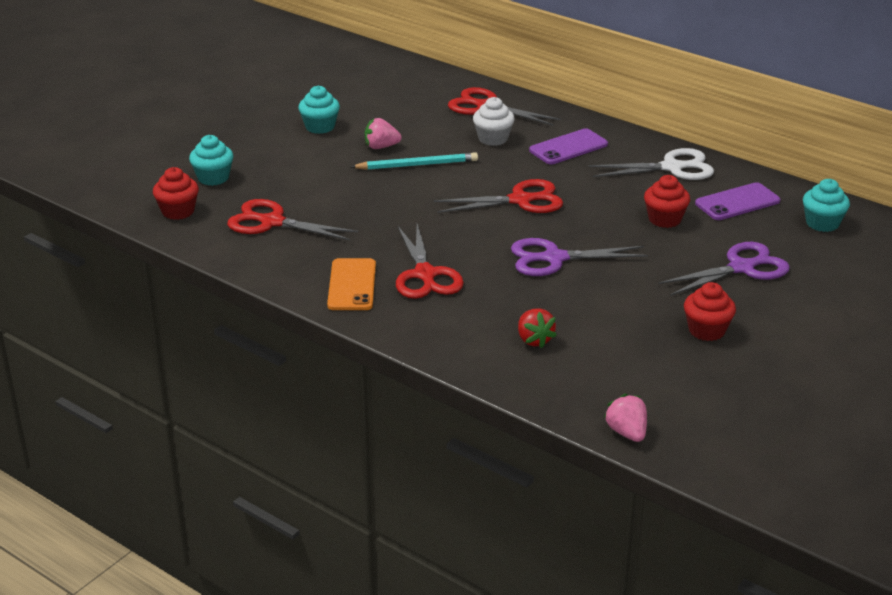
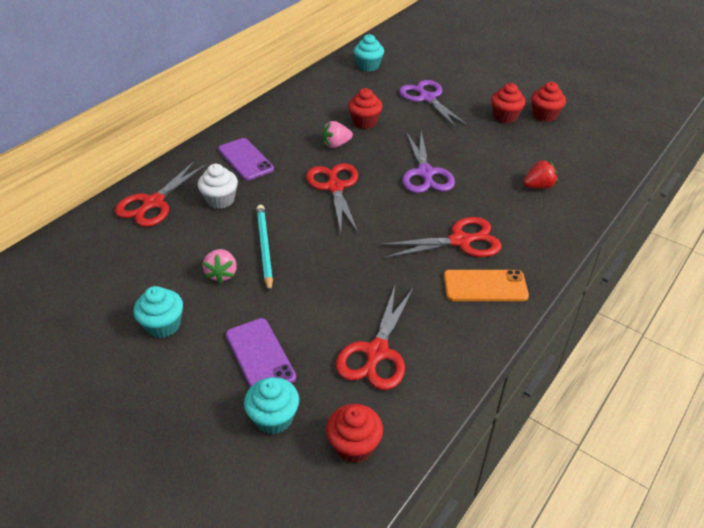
camera: 90 degrees left, 10 degrees up
white scissors [589,148,714,180] -> none
pink strawberry [604,394,647,442] -> pink strawberry moved to [322,121,353,148]
purple phone [695,182,780,220] -> purple phone moved to [226,318,296,387]
none -> red cupcake [531,82,566,122]

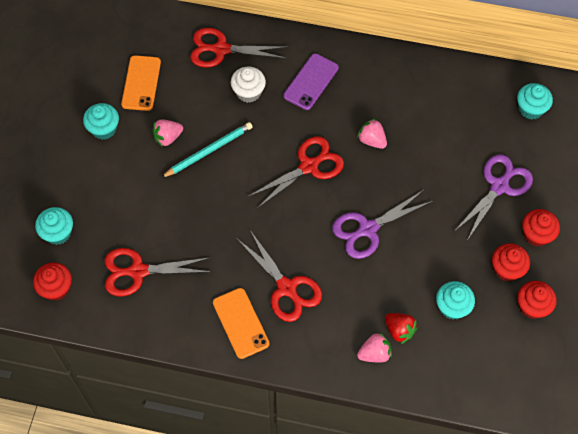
camera: 65 degrees right, 20 degrees up
purple phone [226,318,296,387] -> none
red cupcake [348,88,383,129] -> red cupcake moved to [522,209,560,247]
none -> orange phone [121,55,161,111]
none -> pink strawberry [357,332,392,363]
none -> turquoise cupcake [436,281,475,320]

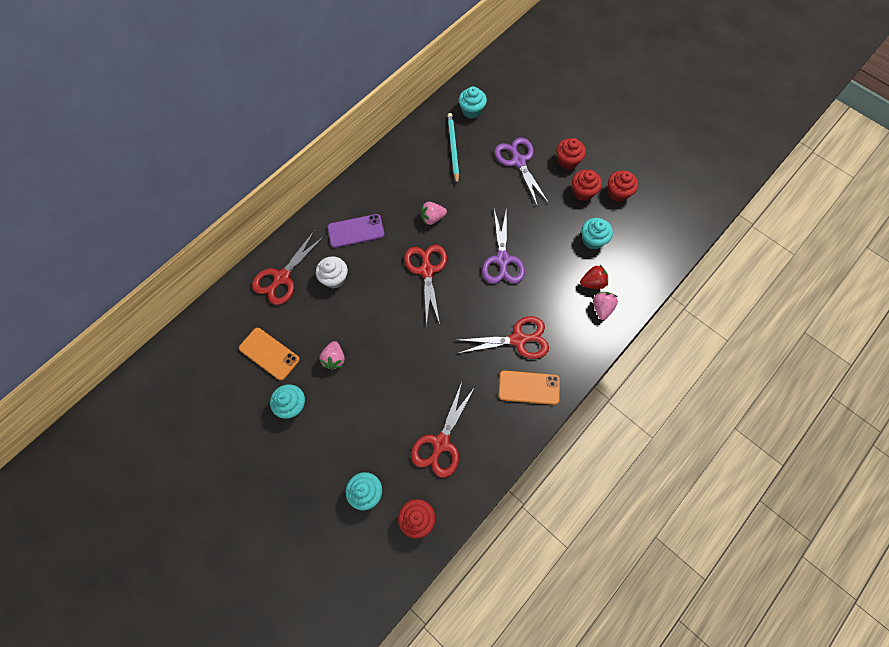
camera: 60 degrees left, 5 degrees up
turquoise pencil [161,122,252,178] -> turquoise pencil moved to [447,113,459,185]
purple phone [283,53,339,110] -> purple phone turned 75 degrees counterclockwise [327,214,385,248]

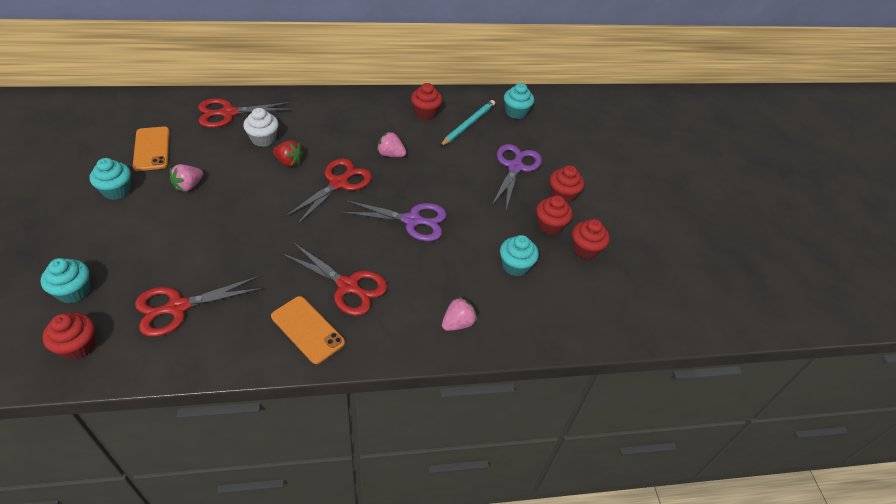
camera: 35 degrees right, 20 degrees down
purple phone [327,214,385,248] -> none
purple scissors [482,207,525,284] -> purple scissors turned 120 degrees counterclockwise [341,200,447,242]
red strawberry [580,265,608,289] -> red strawberry moved to [273,140,303,167]
none -> red cupcake [411,83,442,120]

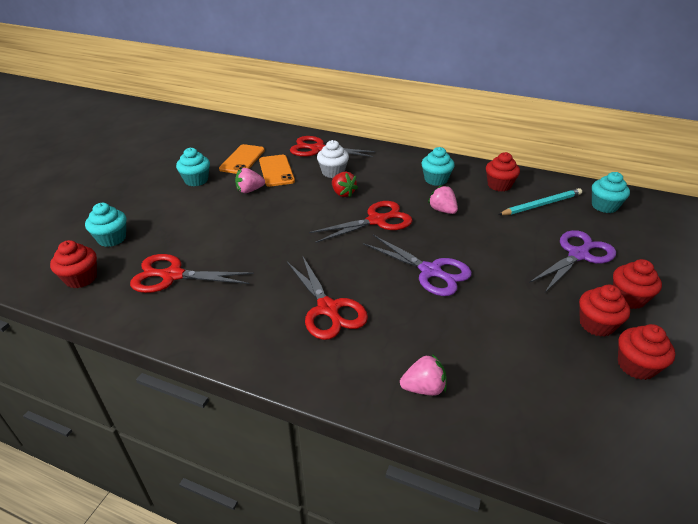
camera: 35 degrees right, 10 degrees down
orange phone [271,296,345,364] -> orange phone moved to [259,155,295,187]
turquoise cupcake [500,235,539,277] -> turquoise cupcake moved to [421,147,455,186]

